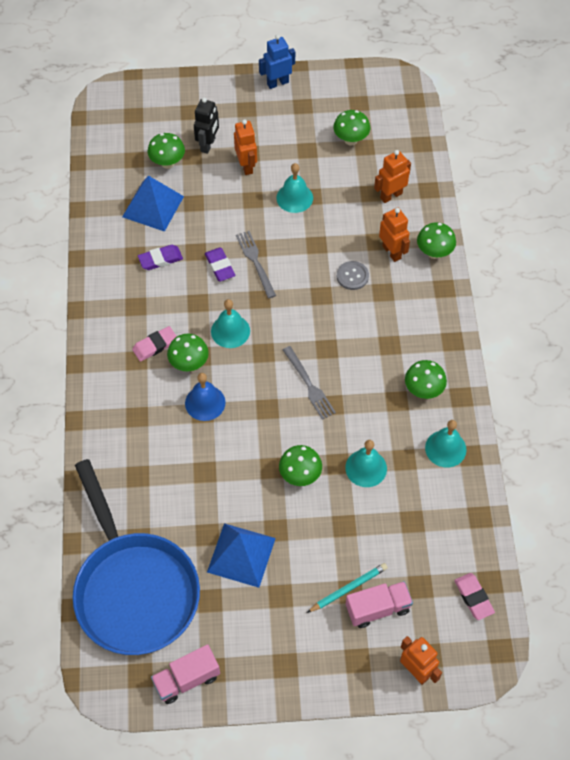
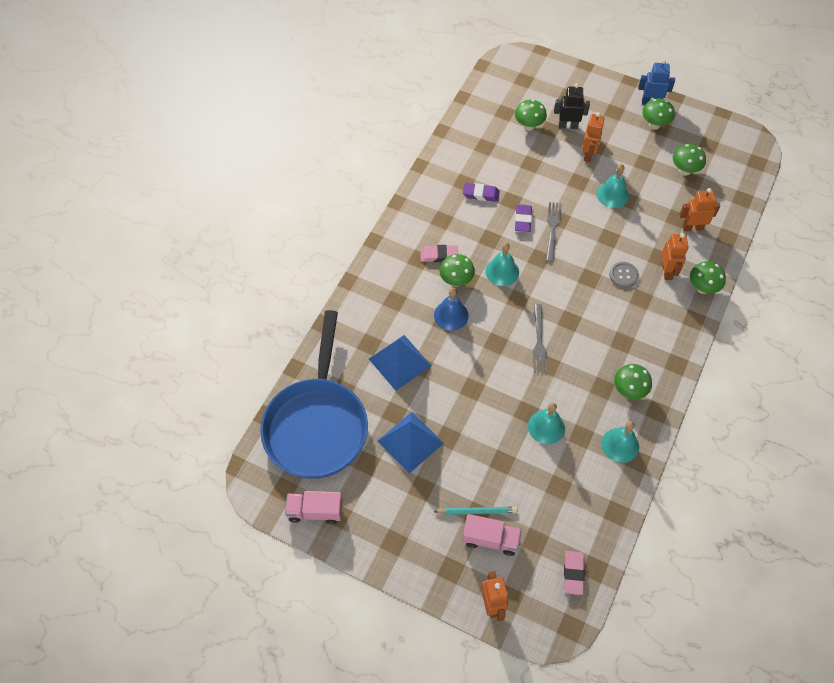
camera: 30 degrees right, 0 degrees up
blue pyramid [122,176,184,232] -> blue pyramid moved to [369,335,431,391]
black robot [194,98,219,154] -> black robot turned 135 degrees counterclockwise [554,83,590,129]
green mushroom [279,445,322,486] -> green mushroom moved to [642,98,675,130]

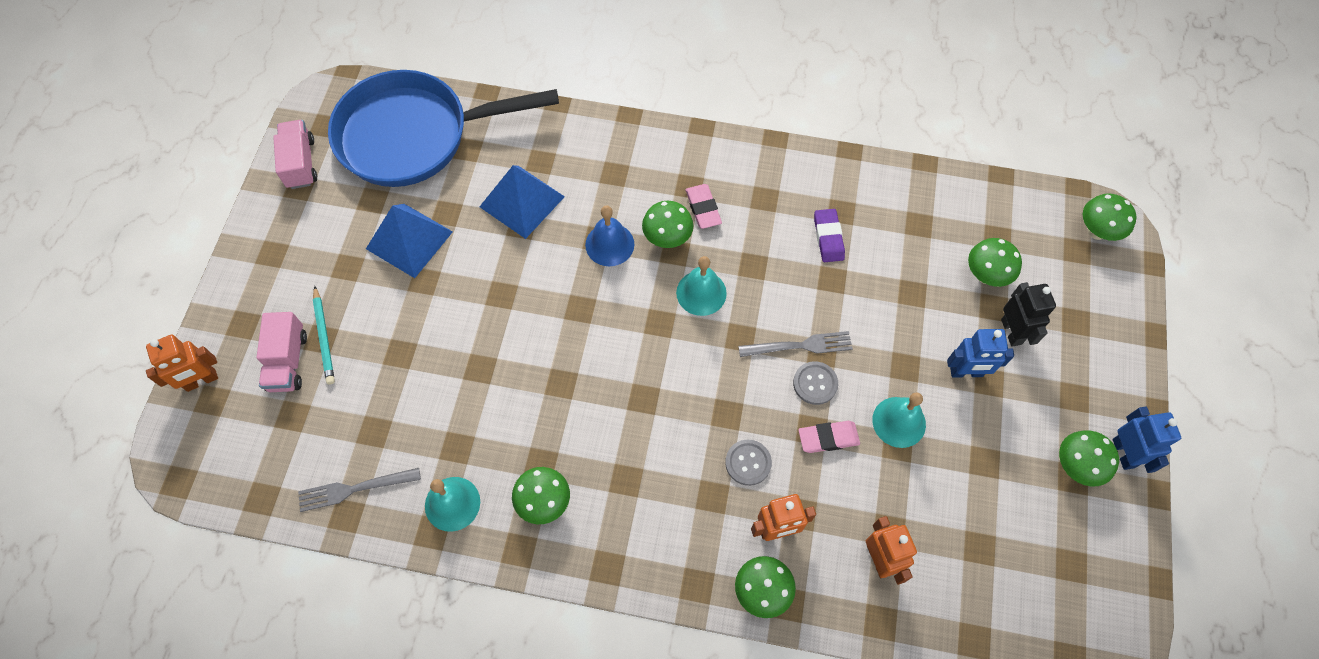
camera: 75 degrees right, 5 degrees up
purple eraser [515,204,532,232] -> none
turquoise bell [528,402,565,444] -> none
grey fork [533,304,548,373] -> grey fork moved to [298,468,421,512]
pink eraser [564,551,585,595] -> pink eraser moved to [798,421,860,453]
orange robot [582,112,605,162] -> blue robot [947,329,1014,378]
green mushroom [673,144,706,176] -> green mushroom moved to [1083,193,1136,241]
none -> grey button [793,361,838,405]

